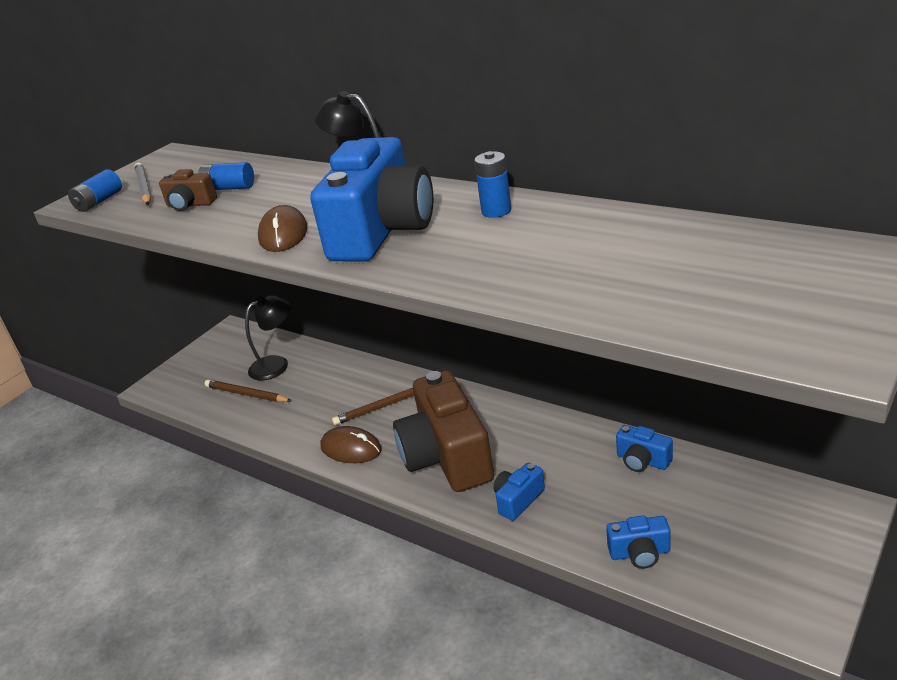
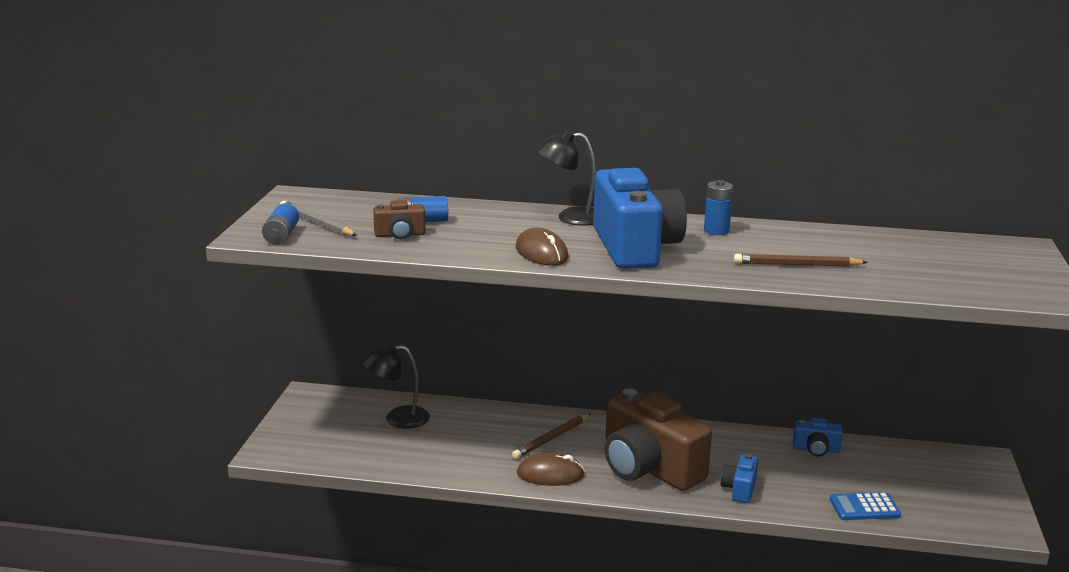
camera: 30 degrees left, 10 degrees down
brown pencil [205,380,292,402] -> brown pencil moved to [734,254,868,267]
black lamp [245,295,290,380] -> black lamp turned 120 degrees counterclockwise [362,343,430,429]
blue camera [606,515,671,569] -> blue calculator [830,492,901,520]

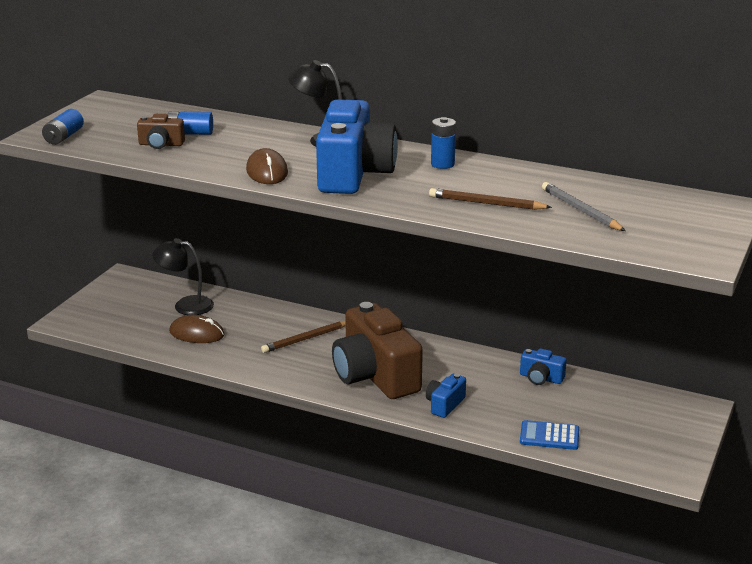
camera: 15 degrees right, 5 degrees up
grey pencil [280,201,357,236] -> grey pencil moved to [542,182,625,231]
brown mouse [517,452,585,486] -> brown mouse moved to [169,315,225,343]

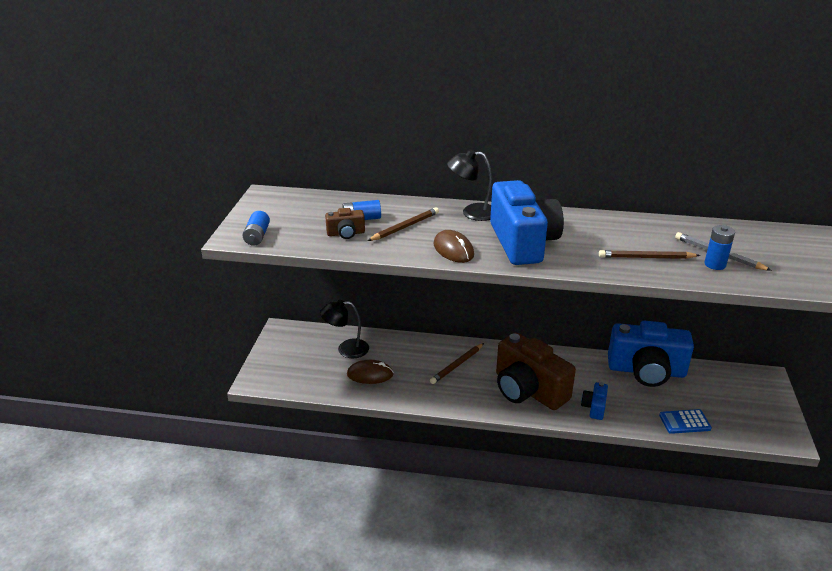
camera: 15 degrees left, 5 degrees up
blue battery [431,117,456,169] -> blue battery moved to [704,225,735,270]
blue camera [520,348,567,385] -> blue camera [608,321,694,387], size x2.30
none -> brown pencil [368,207,439,241]

